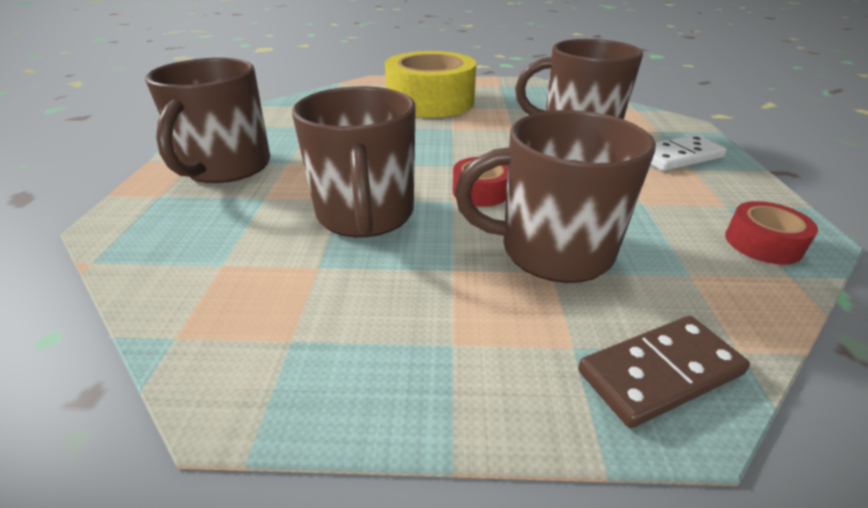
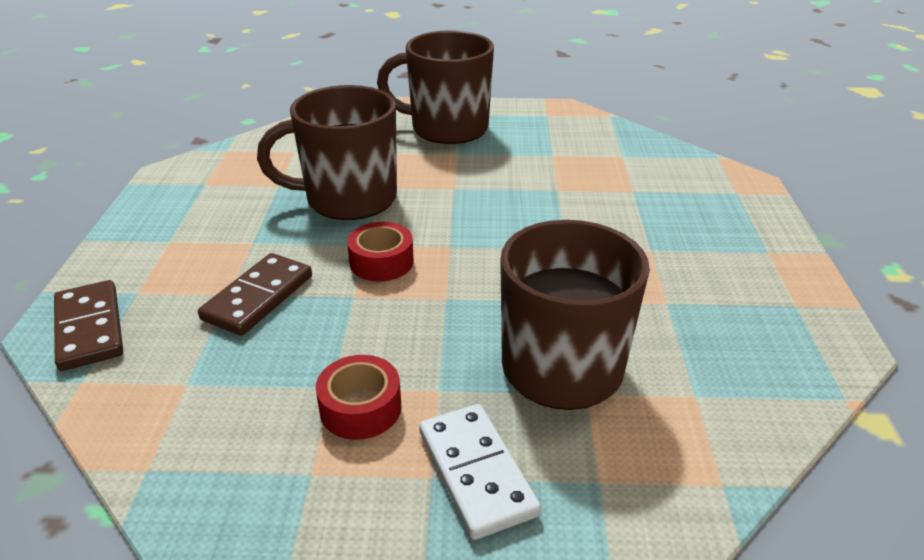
camera: 90 degrees right, 0 degrees up
yellow tape [385,51,476,118] -> none
brown mug [455,110,656,283] -> brown domino [198,253,312,336]
red tape [725,201,818,265] -> red tape moved to [316,355,401,440]

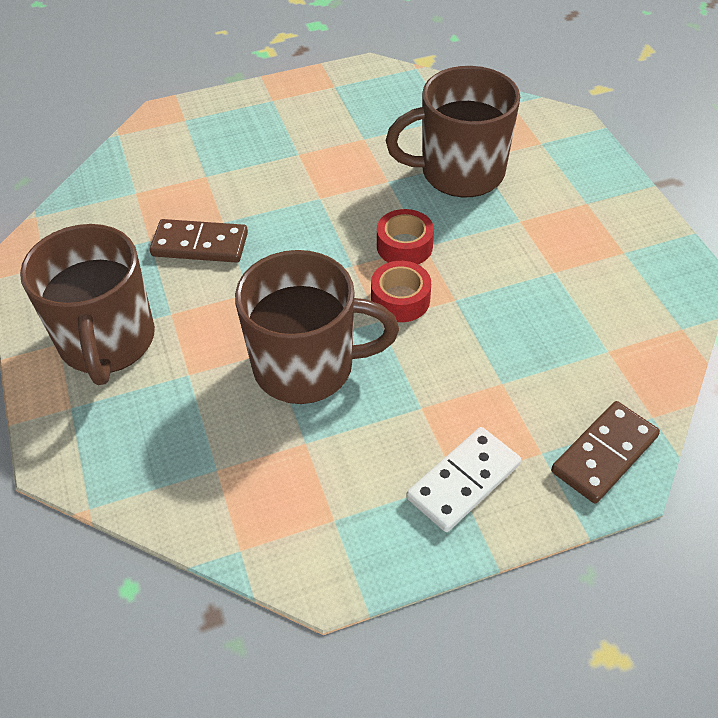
camera: 110 degrees left, 15 degrees up
brown domino [198,253,312,336] -> brown domino moved to [150,219,248,263]
brown mug [257,85,397,220] -> brown mug turned 60 degrees counterclockwise [235,250,399,404]
red tape [316,355,401,440] -> red tape moved to [377,209,434,264]
white domino [419,404,541,540] -> white domino moved to [406,427,521,532]

